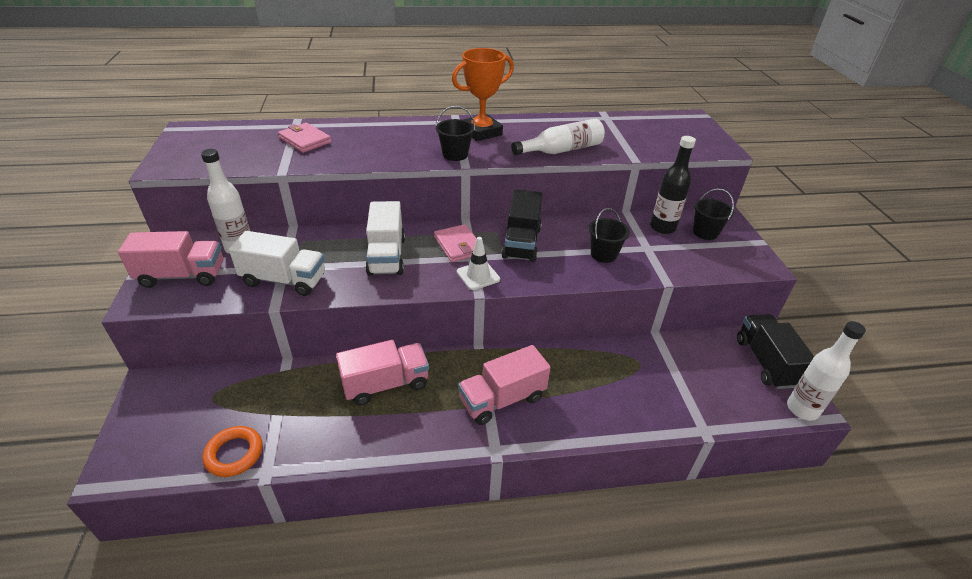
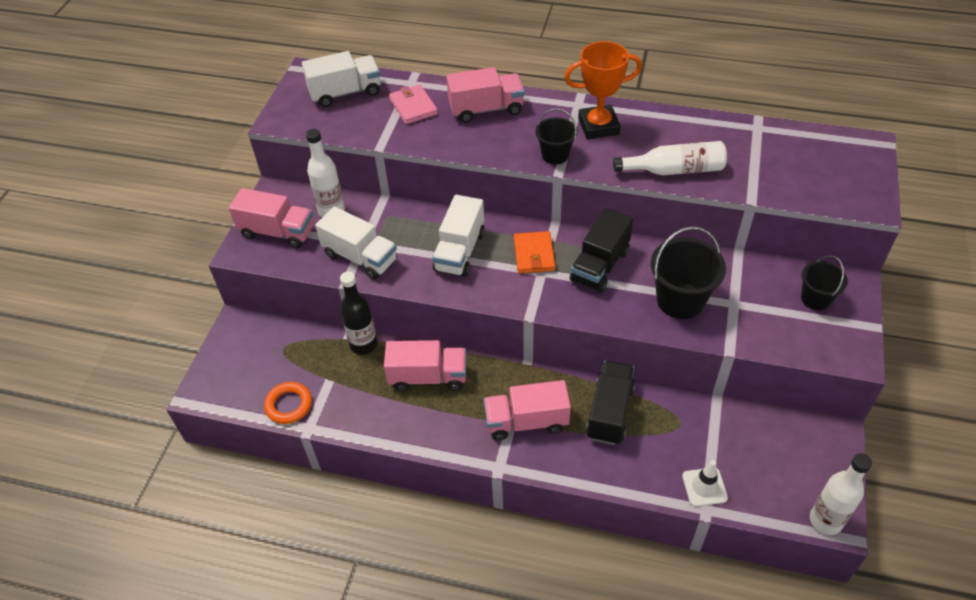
camera: 25 degrees right, 10 degrees up
pink wallet [434,224,477,262] -> orange wallet [514,231,555,273]
white traffic cone [457,237,500,290] -> white traffic cone moved to [682,460,728,507]
black bucket [588,208,630,263] -> black bucket [651,226,726,319], size x1.65
black bottle [650,136,696,234] -> black bottle moved to [340,272,377,355]
black truck [737,314,814,389] -> black truck moved to [586,360,635,445]
none -> white truck [302,51,381,107]
none -> pink truck [446,67,525,123]

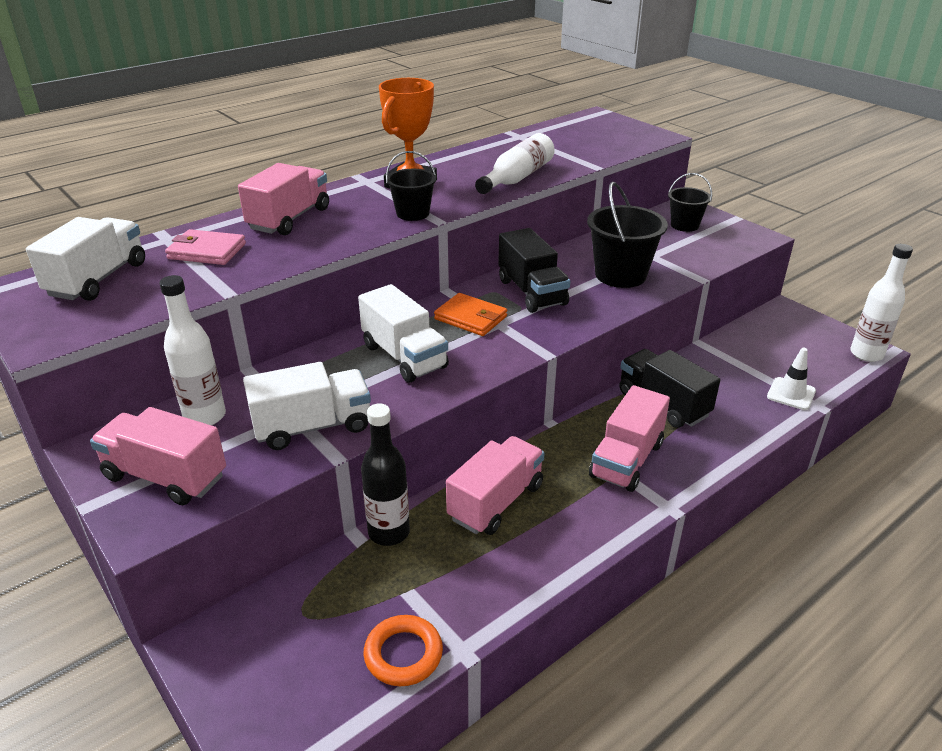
camera: 55 degrees left, 15 degrees down
pink truck [229,188,314,249] -> pink truck turned 120 degrees counterclockwise [90,407,226,505]

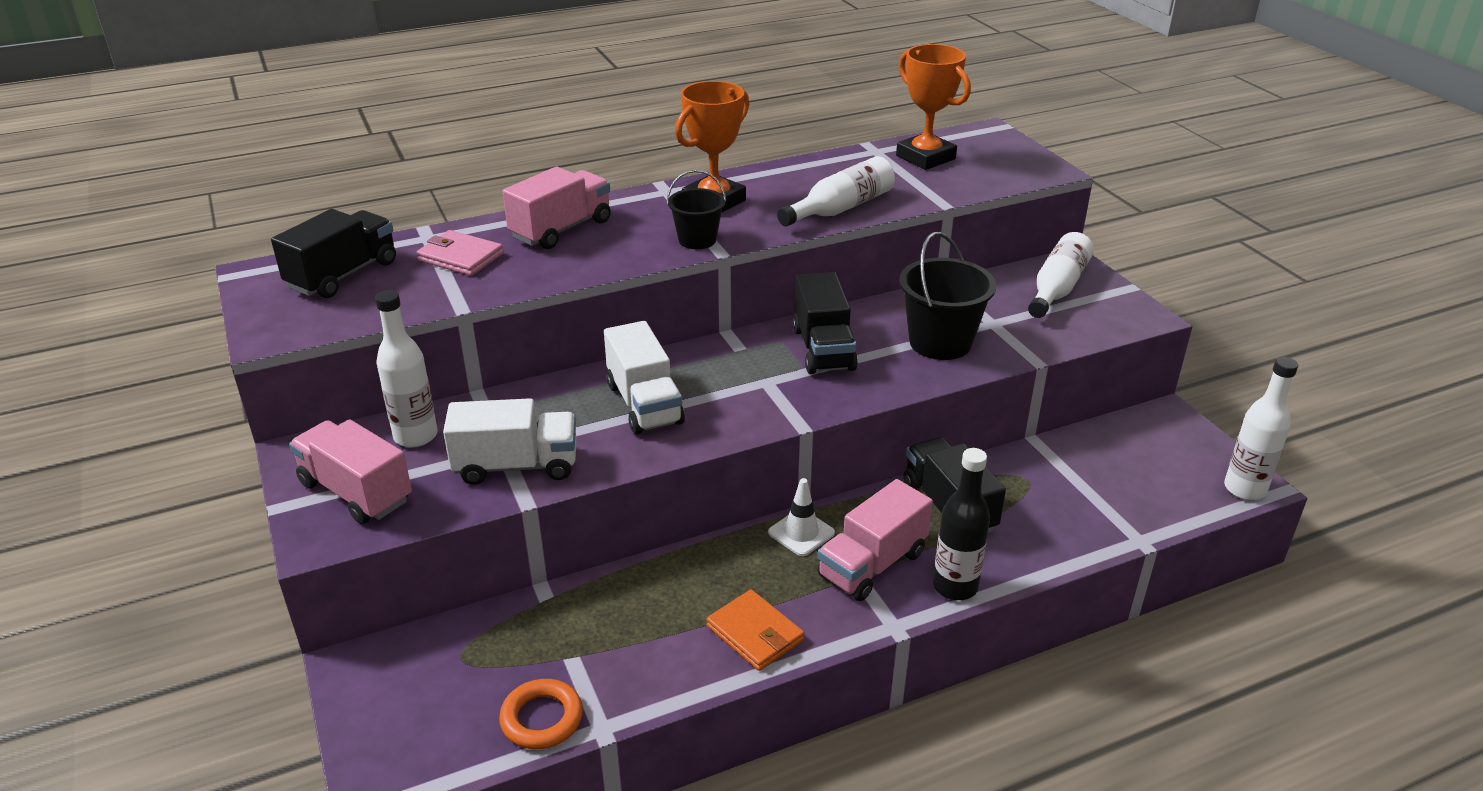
camera: 15 degrees right, 0 degrees up
white truck [26,217,145,301] -> black truck [271,209,396,298]
black bottle [361,403,410,546] -> black bottle moved to [933,448,990,600]
orange wallet [434,293,507,336] -> orange wallet moved to [706,589,804,671]
pink truck [446,436,545,535] -> none
black bucket [668,173,712,232] -> white bottle [1028,232,1094,318]
white traffic cone [767,348,816,410] -> white traffic cone moved to [768,478,835,556]
none -> orange trophy [896,44,971,170]

